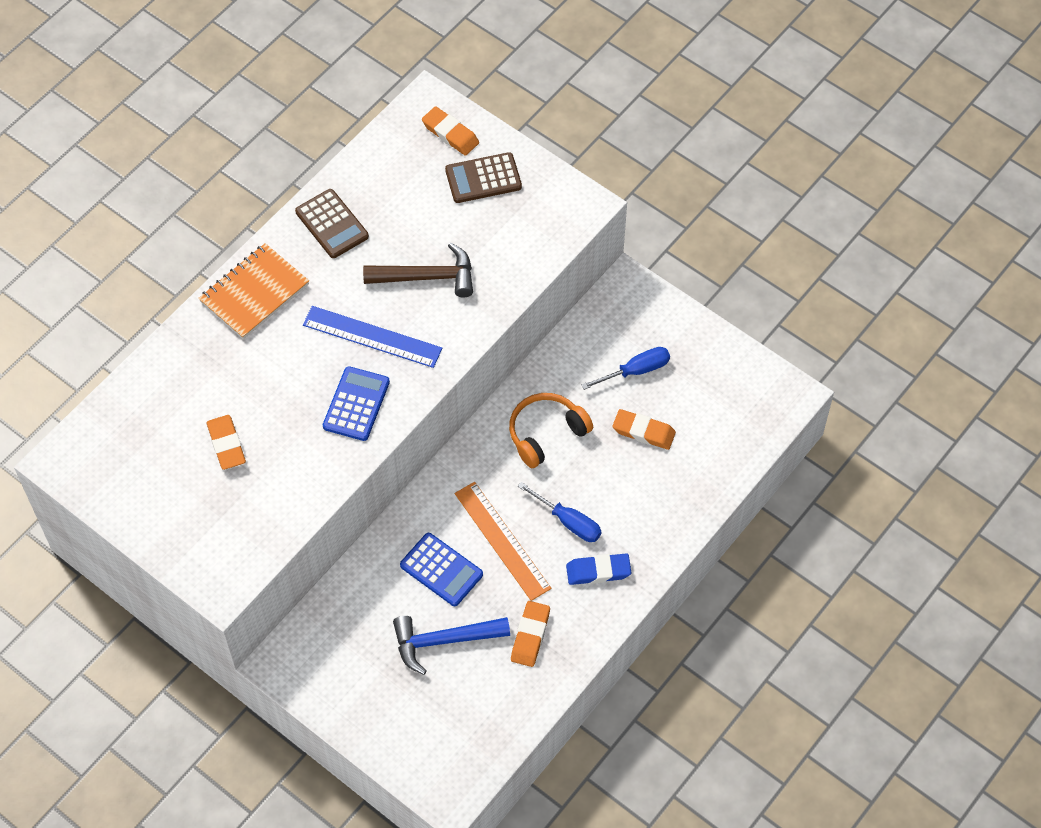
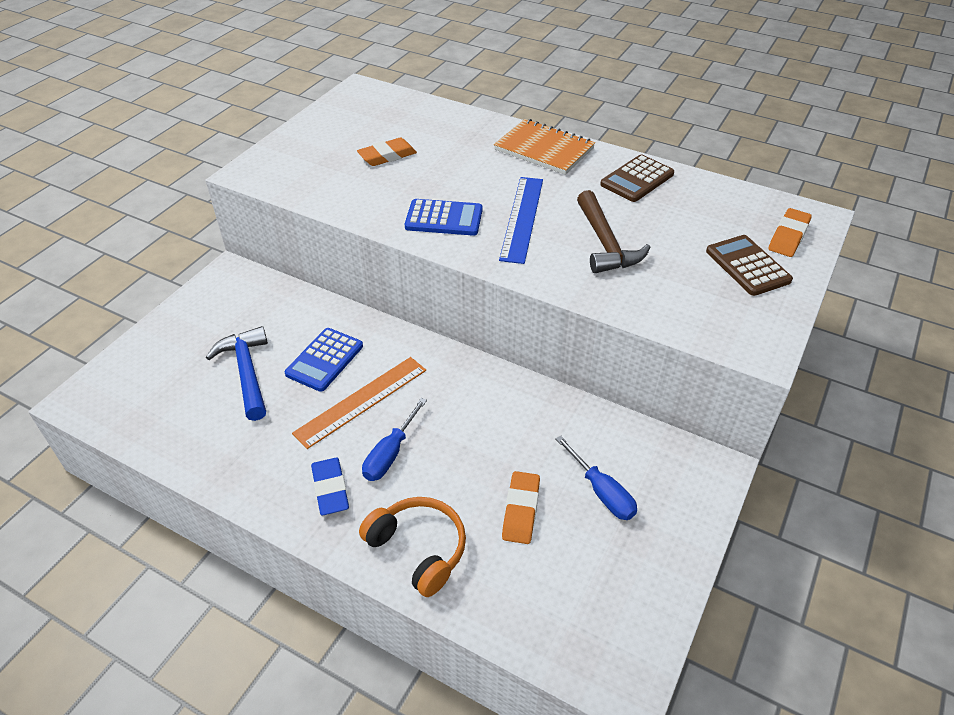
camera: 80 degrees right, 15 degrees down
orange headphones [509,393,593,468] -> orange headphones moved to [359,497,466,597]
orange eraser [511,601,550,667] -> none

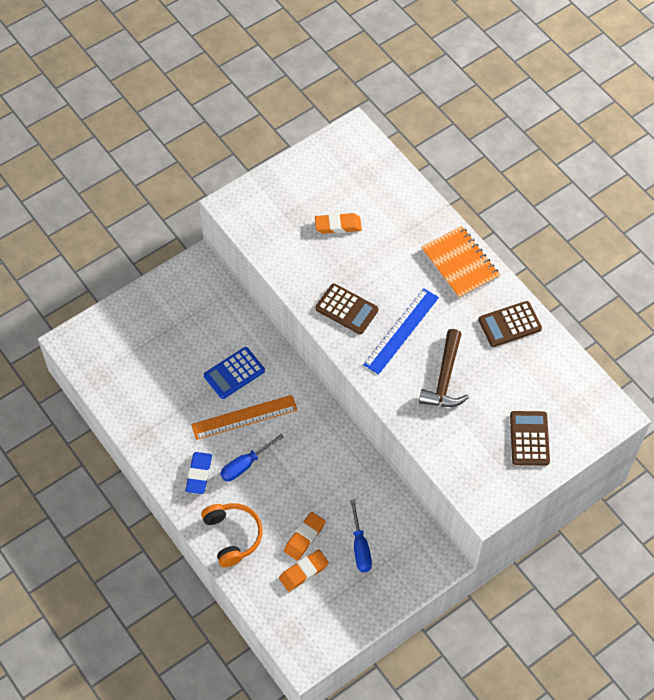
camera: 25 degrees right, 15 degrees up
blue hammer [206,326,268,421] -> none
blue calculator [405,199,483,236] -> brown calculator [315,283,379,334]
orange eraser [768,208,812,257] -> orange eraser moved to [279,550,329,592]

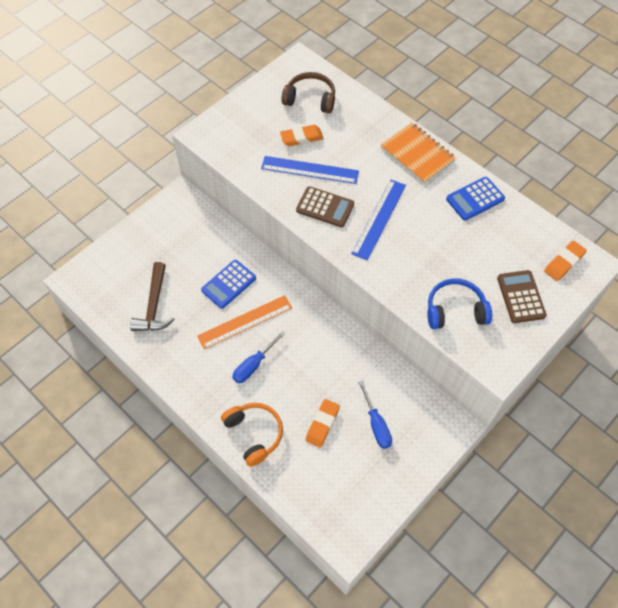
camera: 10 degrees left, 0 degrees up
blue eraser [186,452,212,494] -> none
orange eraser [279,550,329,592] -> orange eraser moved to [544,241,587,281]
brown hammer [419,329,469,407] -> brown hammer moved to [130,262,175,331]
brown calculator [479,301,542,347] -> blue calculator [446,177,505,221]
none -> blue ruler [261,156,359,184]
none -> brown headphones [281,72,335,113]
none -> blue headphones [428,278,492,329]

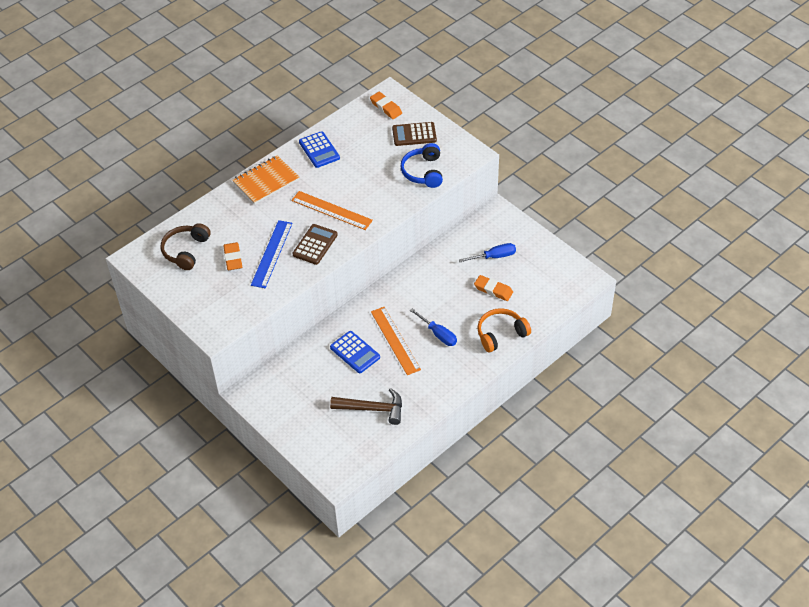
camera: 85 degrees left, 10 degrees down
blue ruler [351,180,406,260] -> orange ruler [291,191,373,230]

